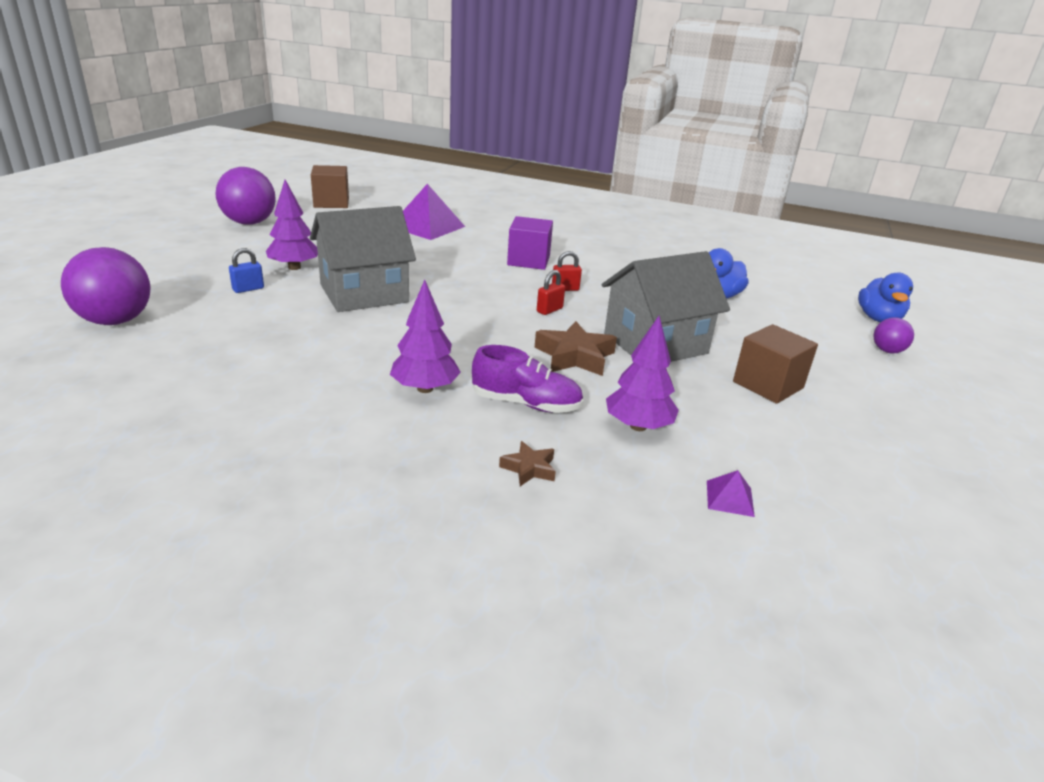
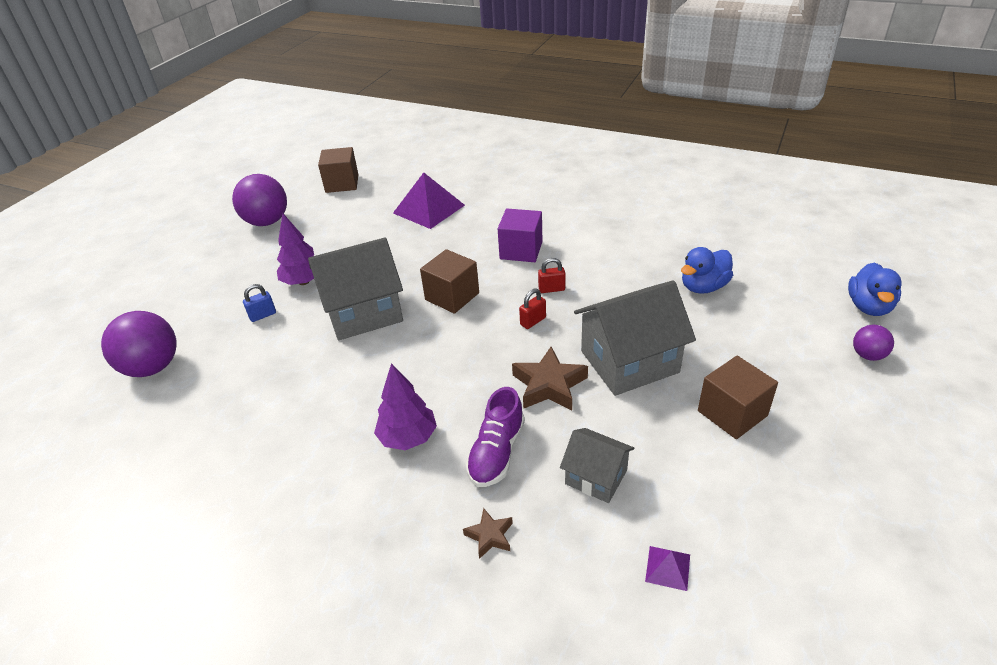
camera: 10 degrees right, 10 degrees up
purple shoe [472,345,584,413] -> purple shoe turned 90 degrees clockwise [466,387,525,487]
purple tree [606,316,679,431] -> grey house [560,428,634,503]
none -> brown cube [420,249,479,314]

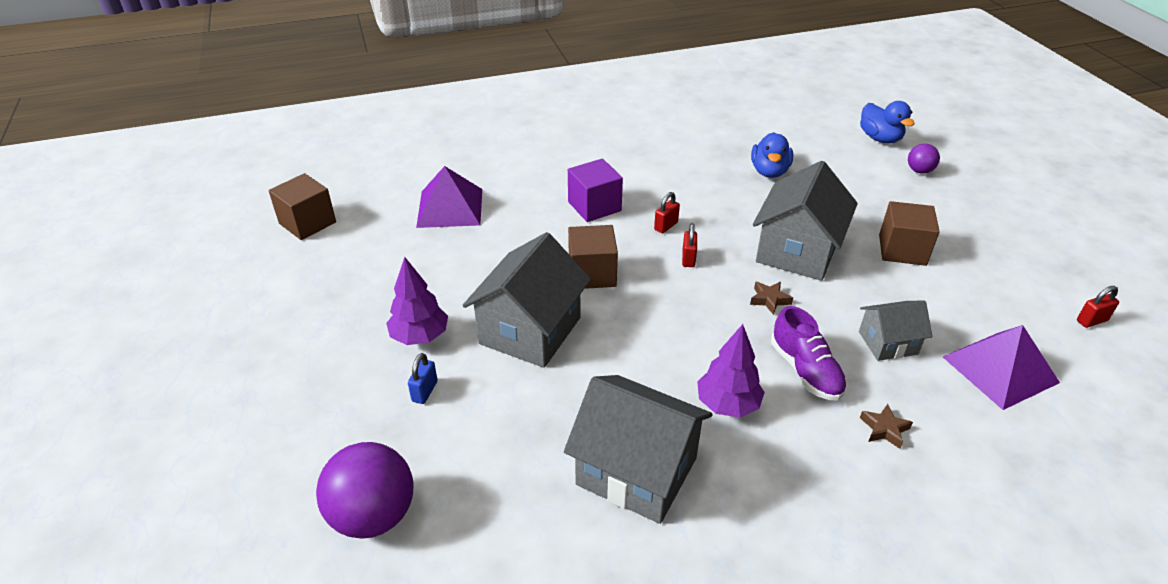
camera: 45 degrees left, 0 degrees up
purple ball [232,174,287,226] -> none
brown star [512,347,588,410] -> brown star [750,282,793,315], size x0.55
purple pyramid [645,546,690,591] -> purple pyramid [943,325,1060,410], size x2.26
none -> grey house [564,375,713,524]
none -> red padlock [1077,286,1119,328]

